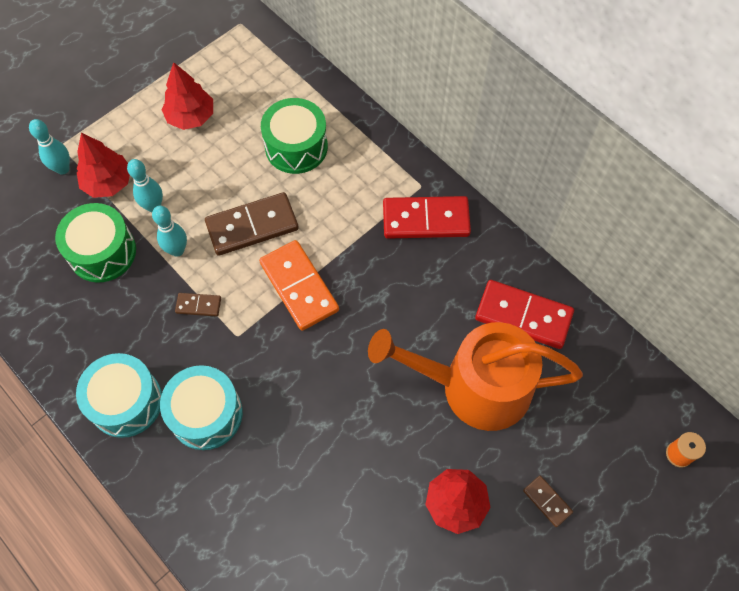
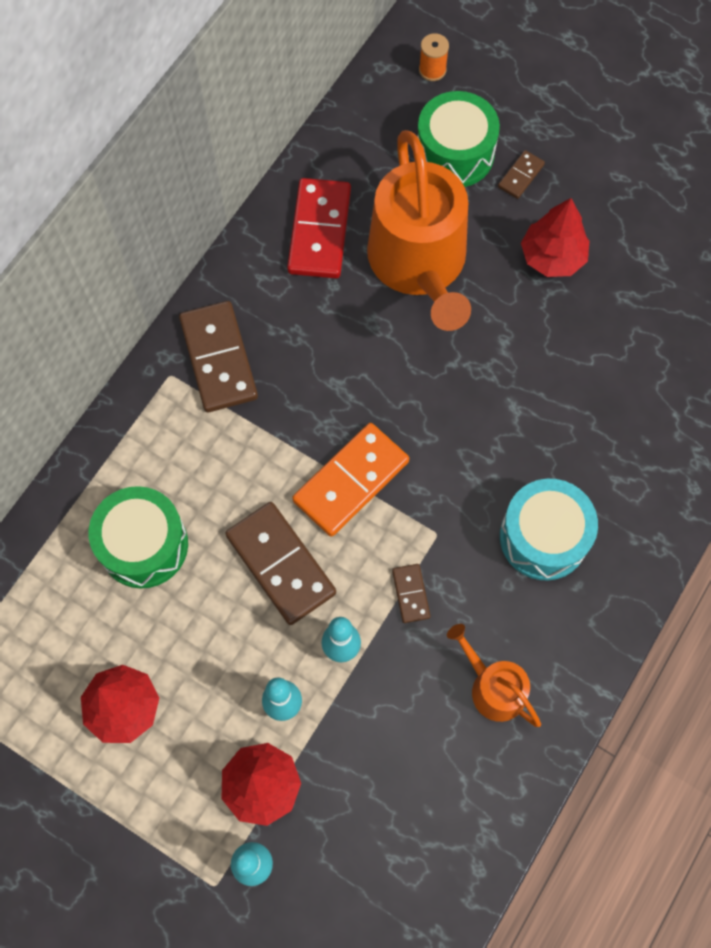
camera: 105 degrees left, 5 degrees up
green drum [55,203,136,282] -> green drum moved to [418,91,500,187]
turquoise drum [76,353,162,438] -> none
red domino [383,196,471,239] -> brown domino [179,301,258,412]
none -> orange watering can [447,624,541,727]

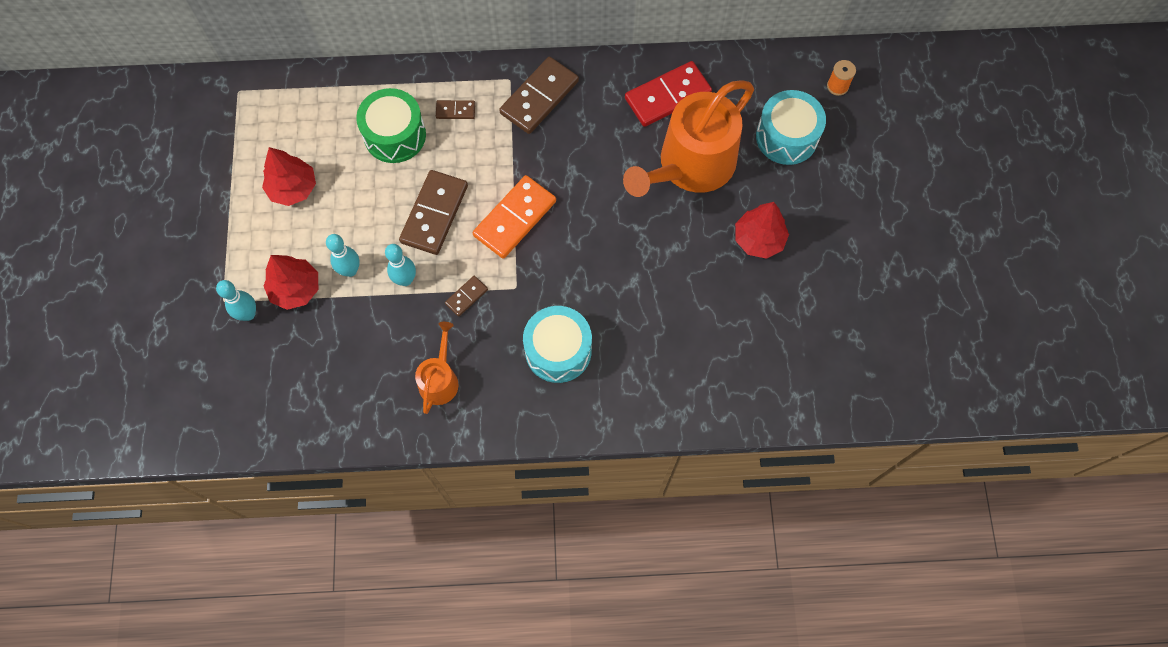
camera: 55 degrees right, 0 degrees up
orange domino [292,423,409,537] -> orange domino turned 60 degrees counterclockwise [473,175,556,259]
green drum [418,91,500,187] -> turquoise drum [756,90,826,165]
brown domino [498,150,545,199] -> brown domino moved to [436,100,475,119]

